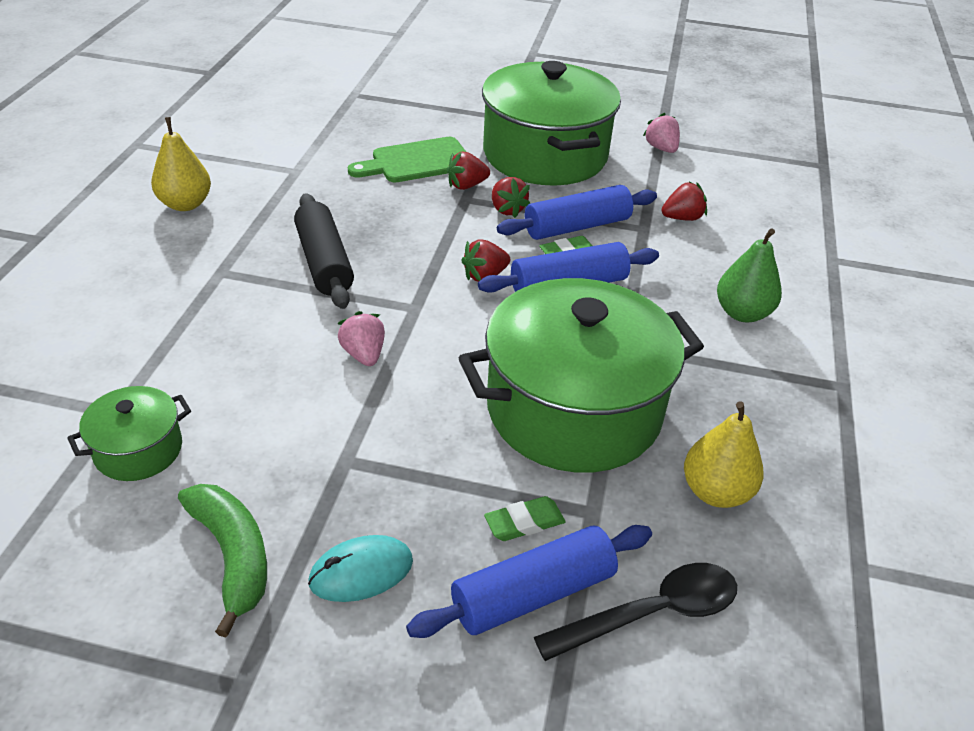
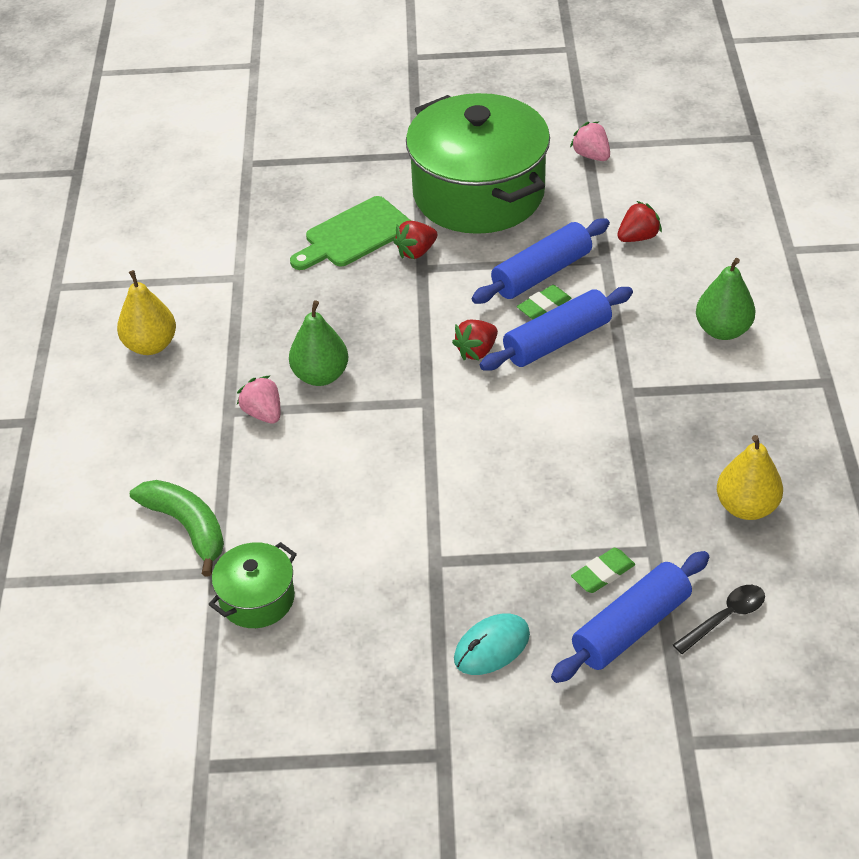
camera: 10 degrees left, 5 degrees up
green banana [178,484,267,637] -> green banana moved to [130,480,224,576]
black rolling pin [294,193,354,309] -> green pear [289,300,348,386]
pink strawberry [337,311,385,366] -> pink strawberry moved to [237,375,281,424]
green pot [458,278,704,473] -> none
red strawberry [492,177,530,218] -> none
black spoon [534,563,737,661] -> black spoon [673,585,765,654], size x0.66

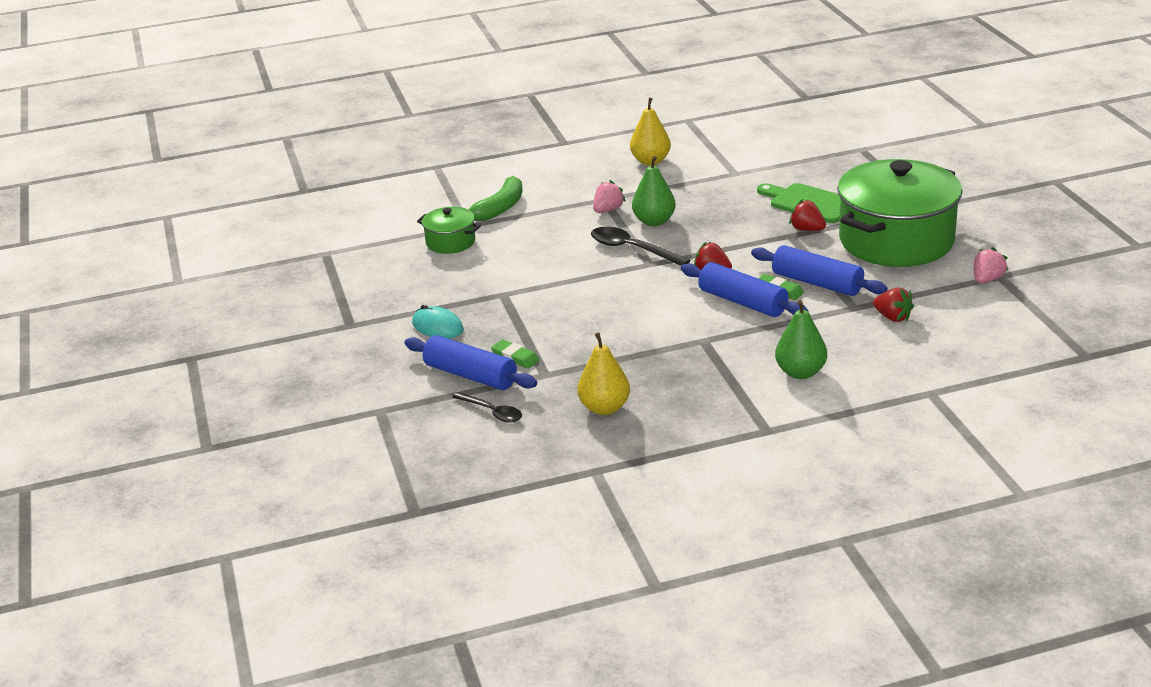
camera: 75 degrees right, 15 degrees down
none -> black spoon [591,226,691,266]

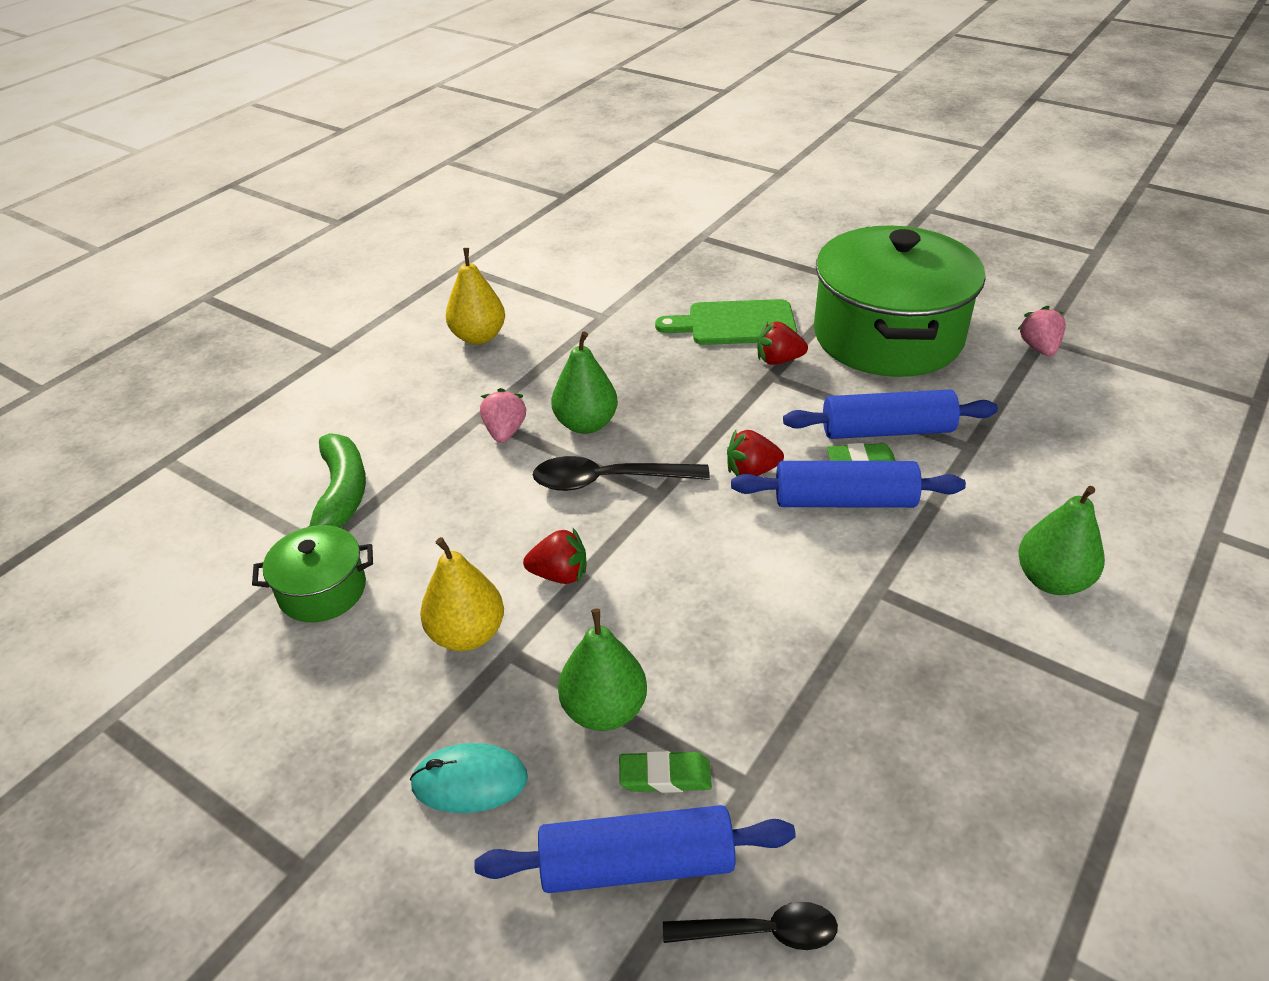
camera: 40 degrees left, 10 degrees up
yellow pear [578,332,630,415] -> yellow pear moved to [420,537,504,651]
red strawberry [873,288,914,322] -> red strawberry moved to [523,528,587,584]
none -> green pear [558,608,647,731]

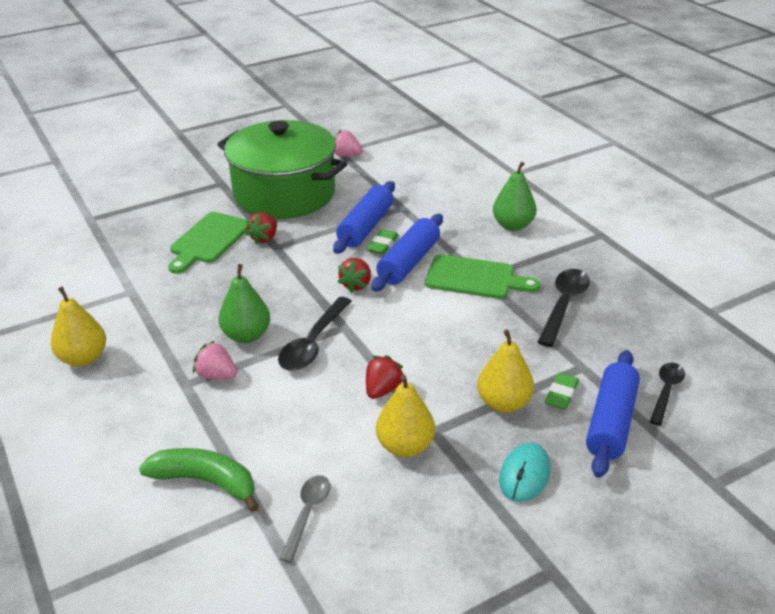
camera: 65 degrees left, 5 degrees down
green pot [252,525,373,622] -> grey spoon [280,475,331,563]
green pear [558,608,647,731] -> yellow pear [477,329,534,413]
none -> green cutting board [425,254,540,299]
none -> black spoon [538,269,590,347]

